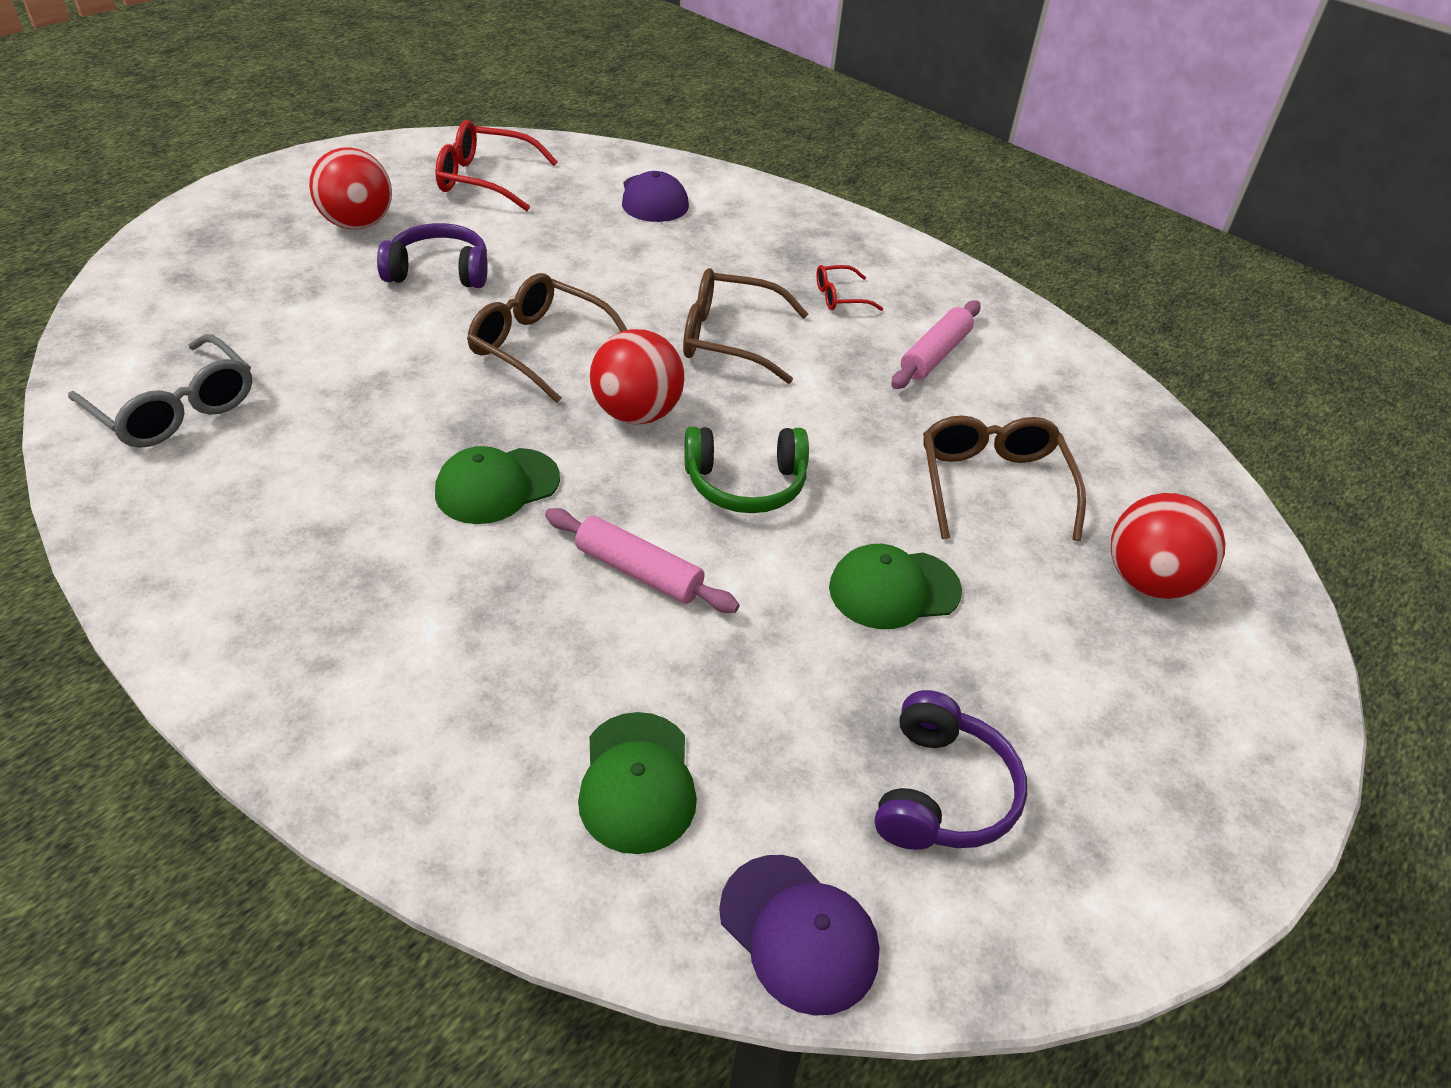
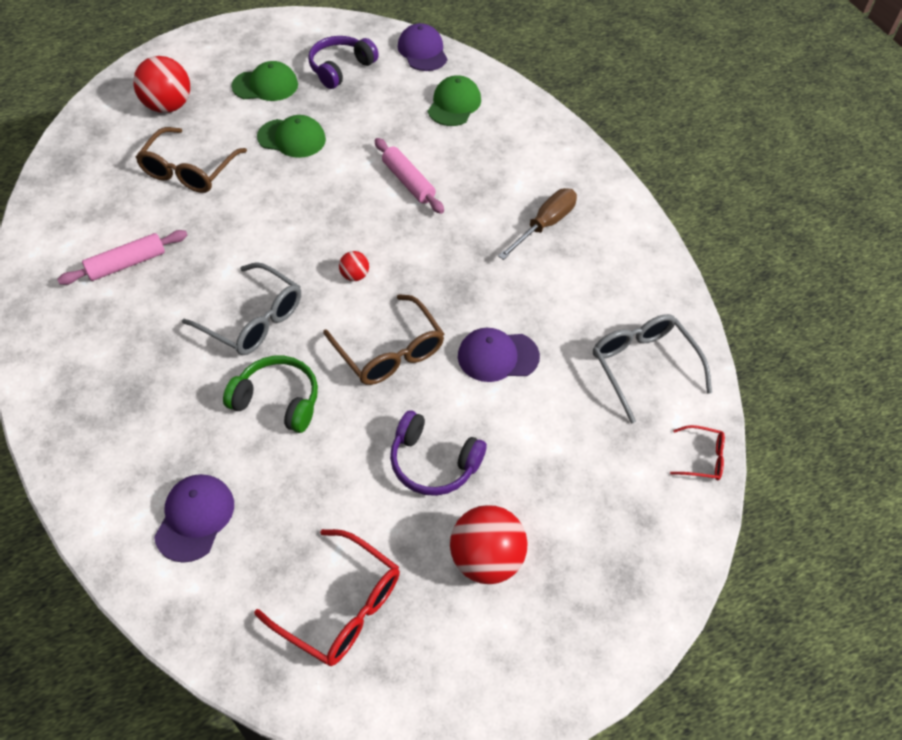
camera: 155 degrees left, 10 degrees up
green cap [435,446,560,524] -> green cap moved to [231,61,298,101]
red ball [590,329,684,425] -> red ball [339,251,369,281], size x0.49
brown glasses [683,268,808,384] -> grey glasses [182,262,301,355]
green headphones [685,427,809,513] -> green headphones moved to [223,355,318,433]
red glasses [816,265,883,311] -> red glasses moved to [670,425,725,480]
none -> purple cap [458,328,540,382]
none -> brown screwdriver [498,188,577,260]

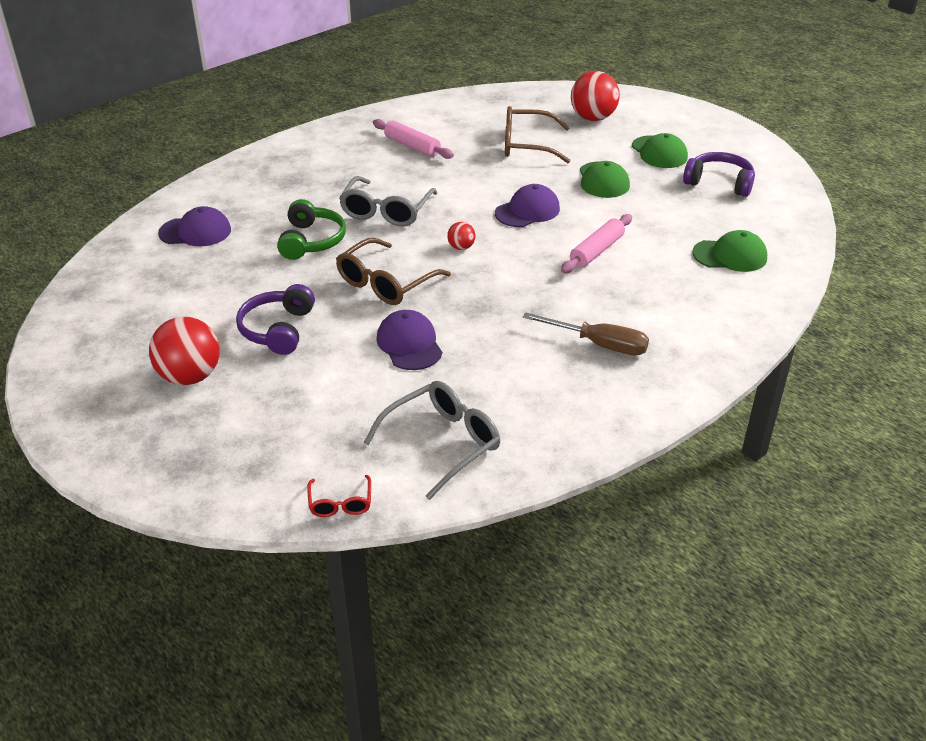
camera: 75 degrees right, 15 degrees down
red glasses [254,529,400,666] -> none
purple cap [398,23,448,71] -> purple cap moved to [495,184,560,227]

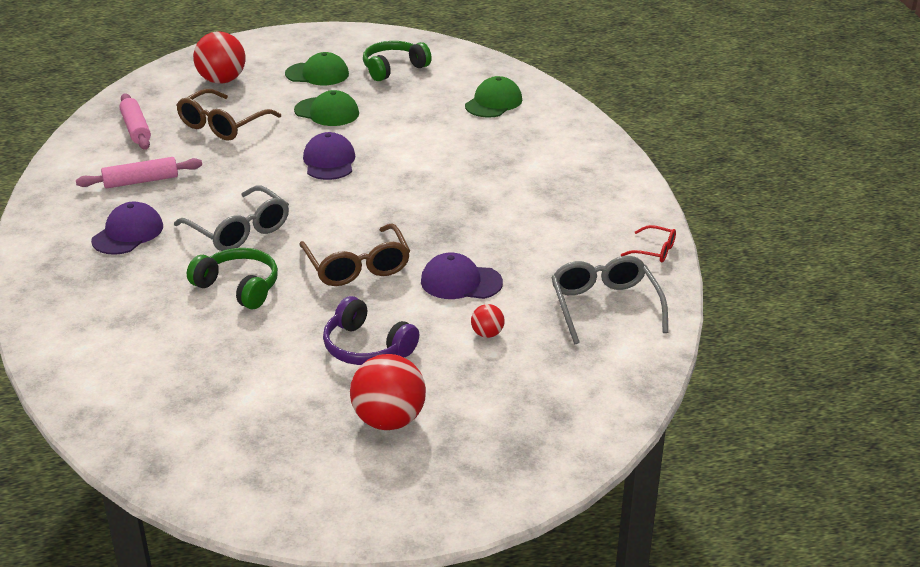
camera: 60 degrees left, 5 degrees down
purple cap [158,206,231,246] -> purple cap moved to [91,202,163,255]
red glasses [307,475,371,517] -> red glasses moved to [621,225,676,263]
red ball [447,222,475,250] -> red ball moved to [471,304,505,338]
brown screwdriver [523,312,649,355] -> none
pink rolling pin [561,214,632,273] -> pink rolling pin moved to [119,93,151,150]
purple headphones [683,152,755,197] -> green headphones [363,41,432,81]

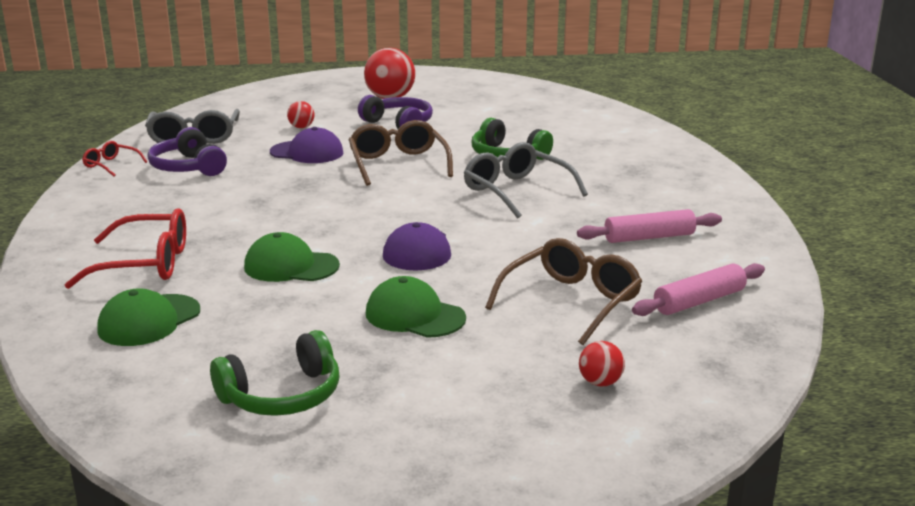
camera: 175 degrees left, 10 degrees down
purple cap [91,202,163,255] -> none
pink rolling pin [119,93,151,150] -> pink rolling pin turned 75 degrees clockwise [632,263,765,316]
red ball [193,31,245,84] -> red ball [579,341,625,386], size x0.49
green cap [285,52,349,85] -> green cap moved to [244,232,340,282]
none -> red glasses [64,208,186,289]
none -> purple headphones [148,127,227,176]

